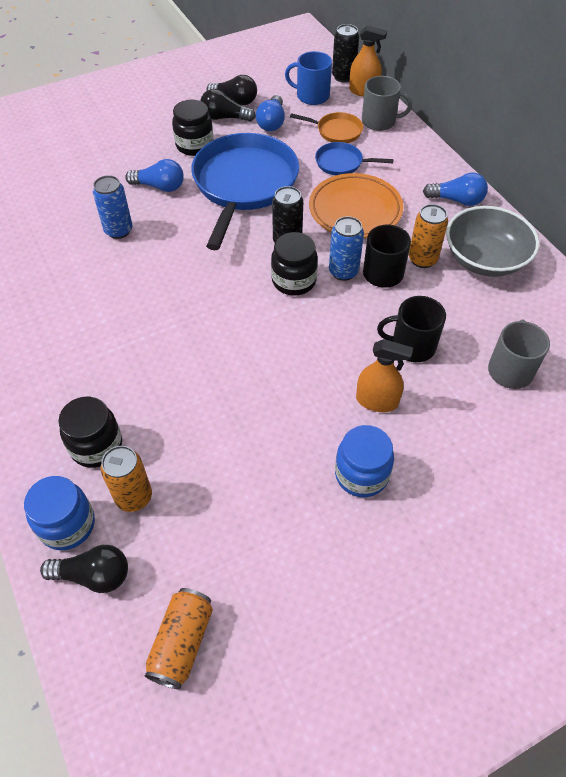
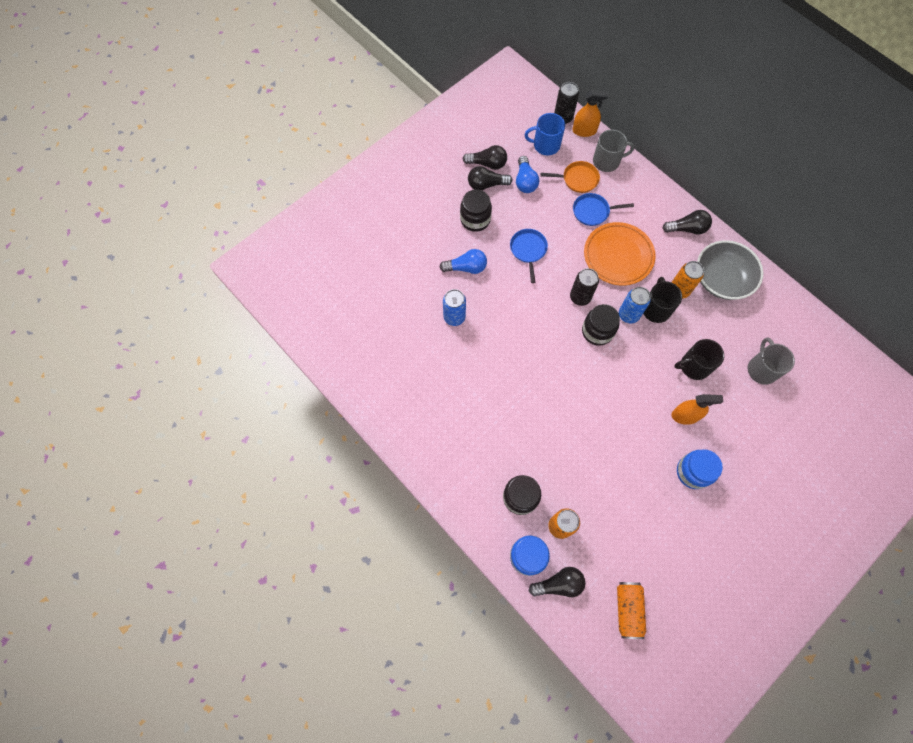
camera: 15 degrees left, 15 degrees up
blue pan [191,133,299,250] -> blue pan [510,229,548,283], size x0.45
blue light bulb [423,173,488,206] -> black light bulb [662,210,712,234]

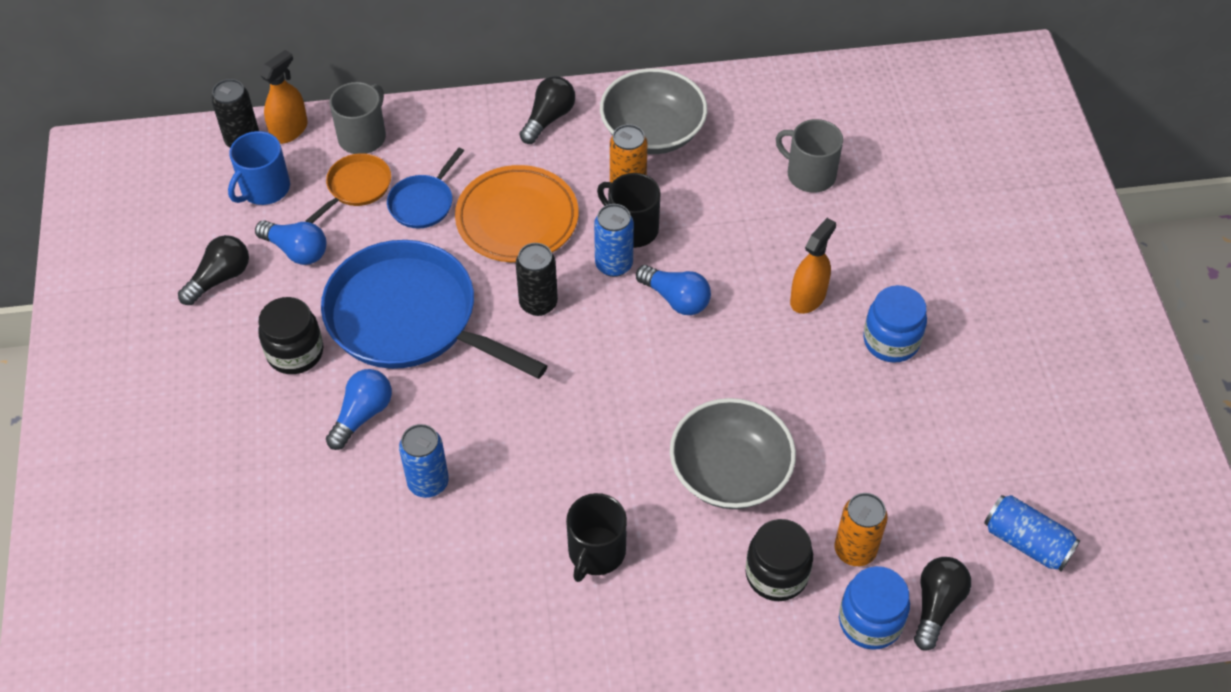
camera: 55 degrees left, 15 degrees down
black light bulb [468,166,513,190] -> none
blue pan [510,229,548,283] -> blue pan [321,240,548,379], size x2.20
black jar [582,304,620,346] -> none
orange can [617,582,646,639] -> blue can [984,495,1080,571]
black mug [674,339,724,380] -> black mug moved to [566,493,627,582]
none -> blue light bulb [636,265,711,315]
none -> grey bowl [670,398,796,509]

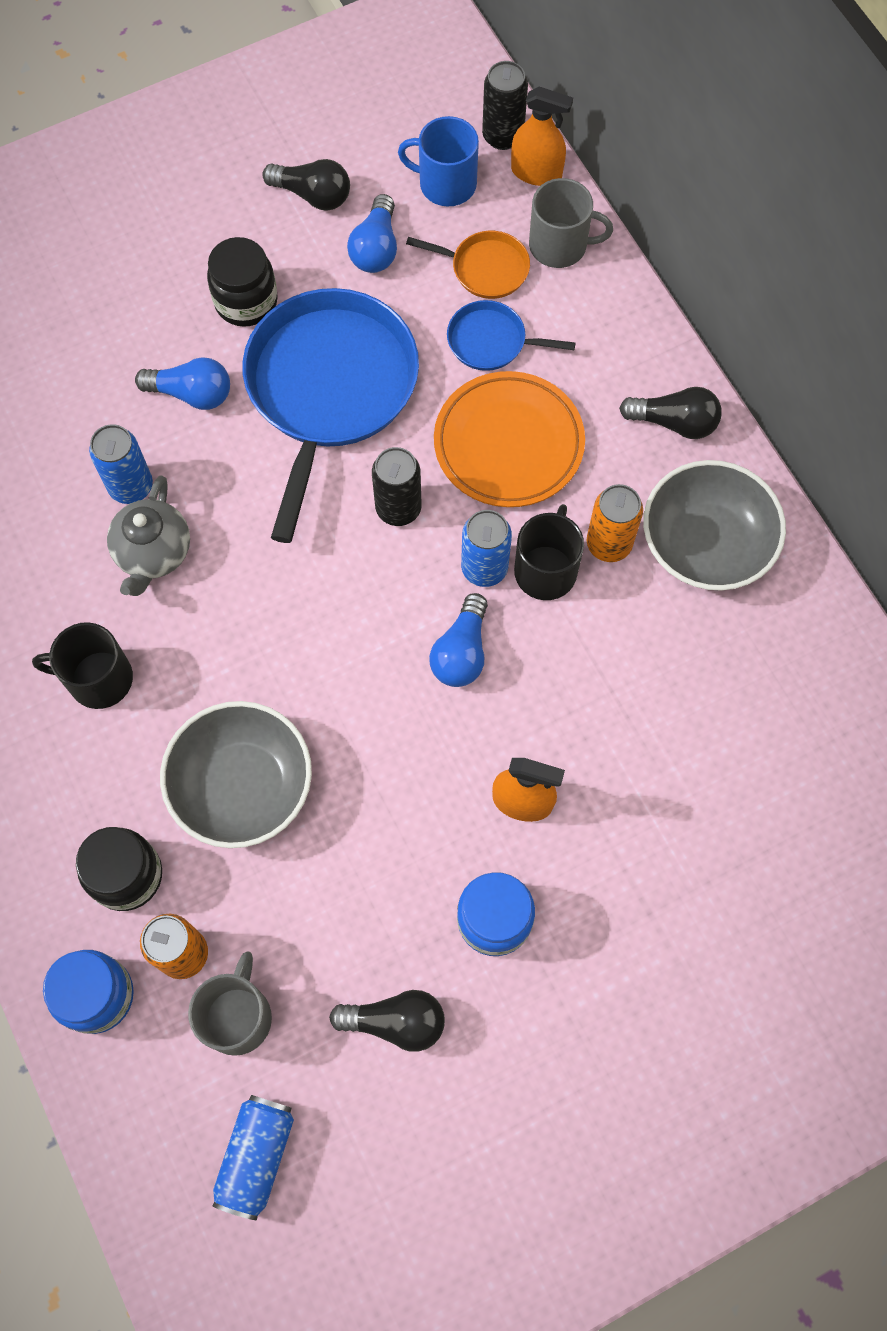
camera: 70 degrees right, 15 degrees up
grey mug [776,119,843,193] -> grey mug moved to [188,951,272,1056]
black light bulb [914,557,971,650] -> black light bulb moved to [329,990,445,1052]
none -> grey teapot [107,475,190,596]

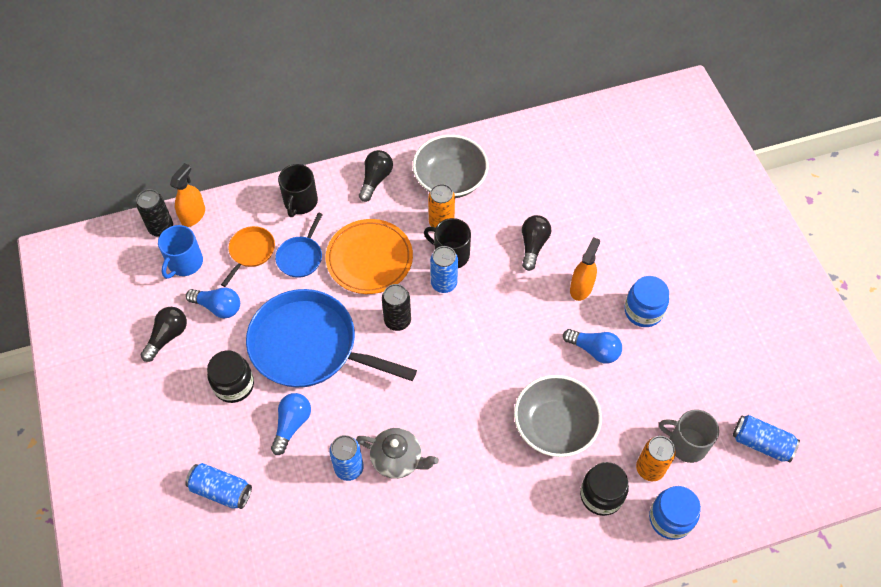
camera: 80 degrees left, 10 degrees down
black mug [32,622,133,709] -> black mug moved to [278,164,318,217]
black light bulb [329,990,445,1052] -> black light bulb moved to [522,215,551,271]
blue light bulb [429,593,488,687] -> blue light bulb moved to [563,329,622,363]
grey mug [529,178,613,268] -> none
none -> blue can [185,463,252,509]

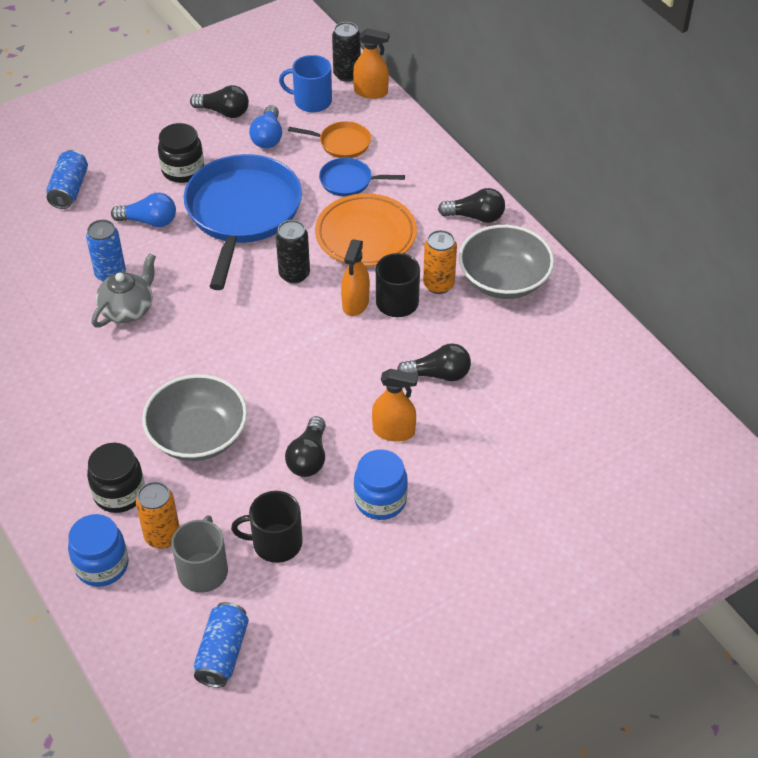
camera: 75 degrees right, 10 degrees down
black mug [278,164,318,217] -> black mug moved to [231,491,303,563]
grey teapot [356,428,439,479] -> grey teapot turned 150 degrees counterclockwise [91,253,156,327]
blue can [430,246,458,293] -> orange spray bottle [341,239,370,316]
blue light bulb [563,329,622,363] -> black light bulb [285,416,326,477]

